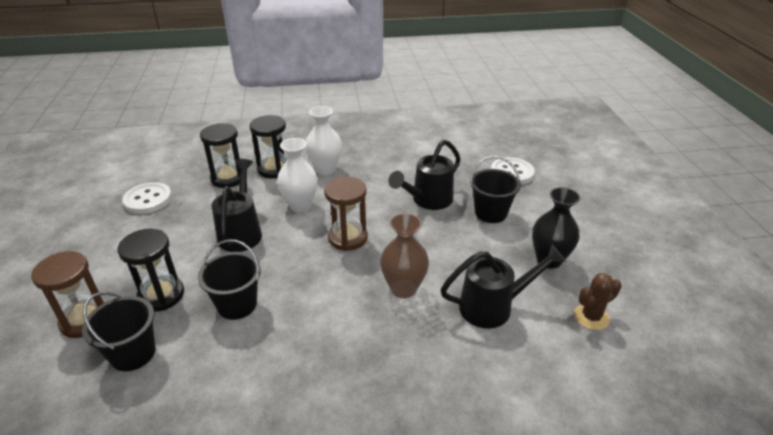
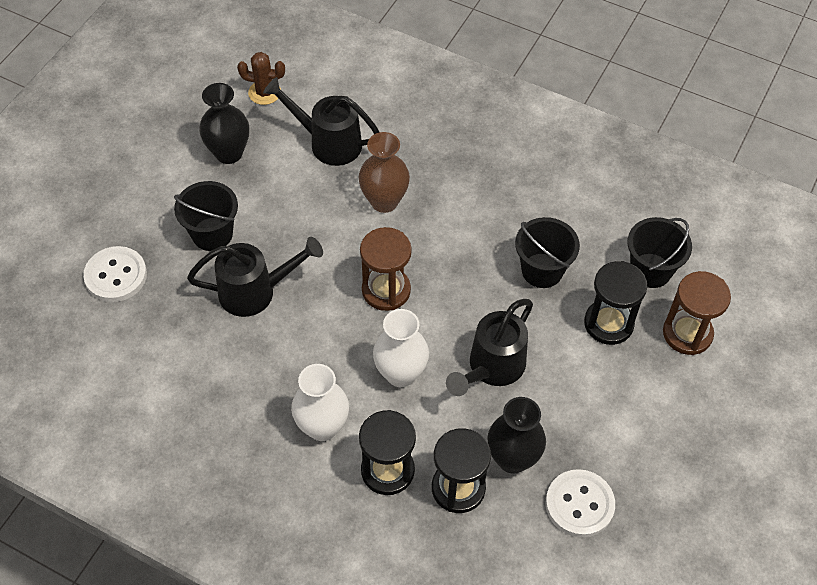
camera: 145 degrees left, 20 degrees up
none -> black vase [487,397,546,473]

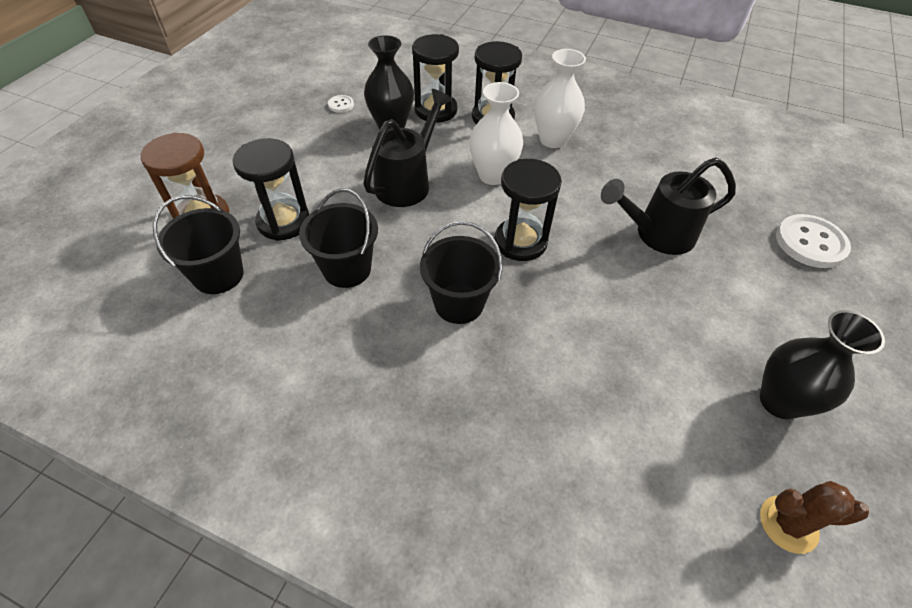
camera: 175 degrees right, 5 degrees down
black bucket [174,181,238,251] -> black bucket moved to [420,221,503,324]
black watering can [263,77,379,166] -> none
brown vase [358,132,410,213] -> none
brown hourglass [360,227,412,311] -> black hourglass [495,159,562,261]
white button [545,469,615,537] -> white button [328,95,354,113], size x0.48

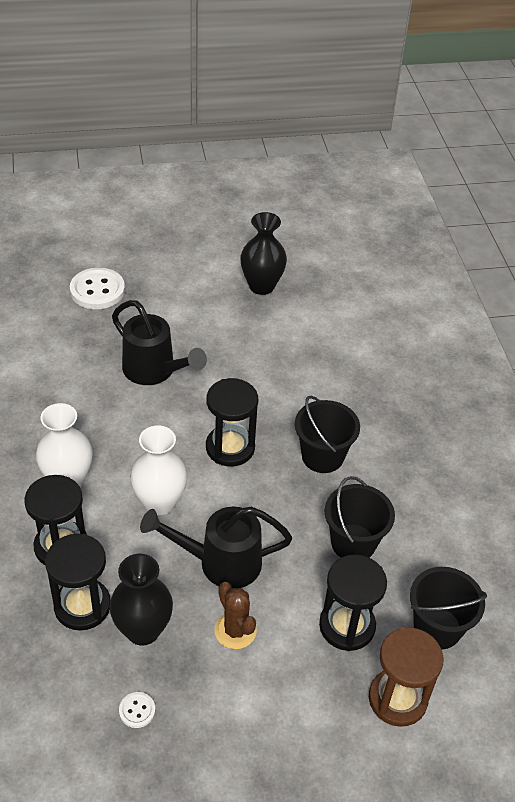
camera: 125 degrees left, 5 degrees down
brown cactus [760,481,869,554] -> brown cactus moved to [214,582,257,649]

